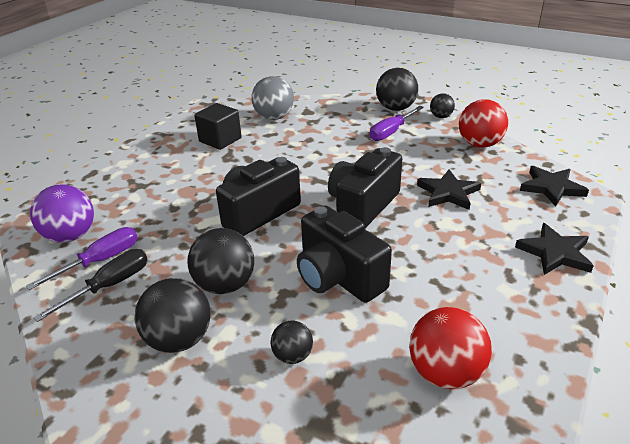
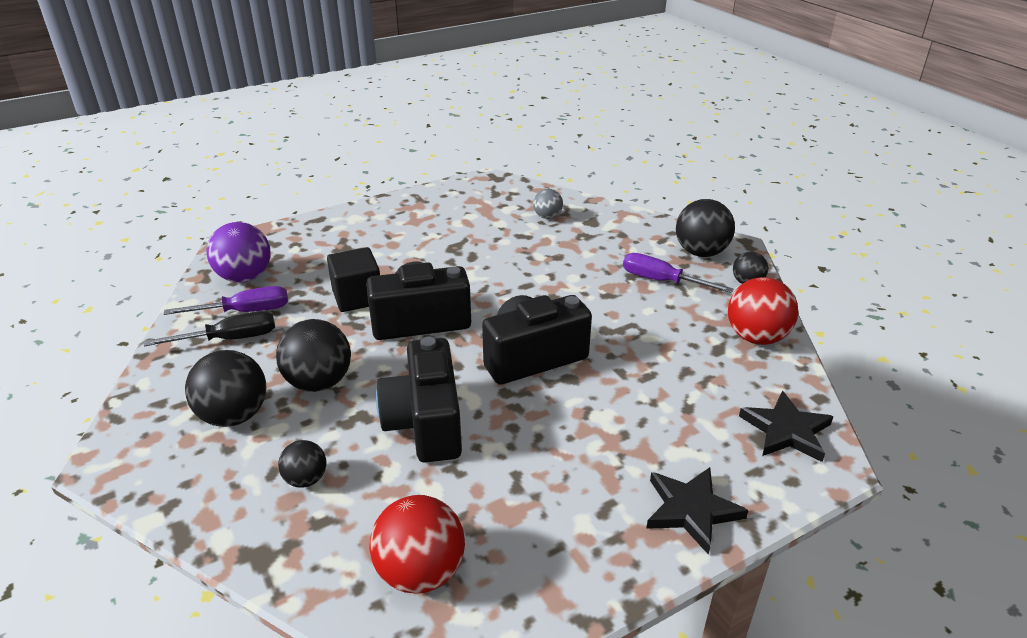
camera: 30 degrees right, 0 degrees up
black cube [194,103,241,150] -> black cube moved to [327,247,380,312]
grey ball [252,76,294,120] -> grey ball [533,189,563,219], size x0.56
purple screwdriver [370,106,424,141] -> purple screwdriver turned 45 degrees clockwise [623,253,733,293]
black star [417,169,481,210] -> none

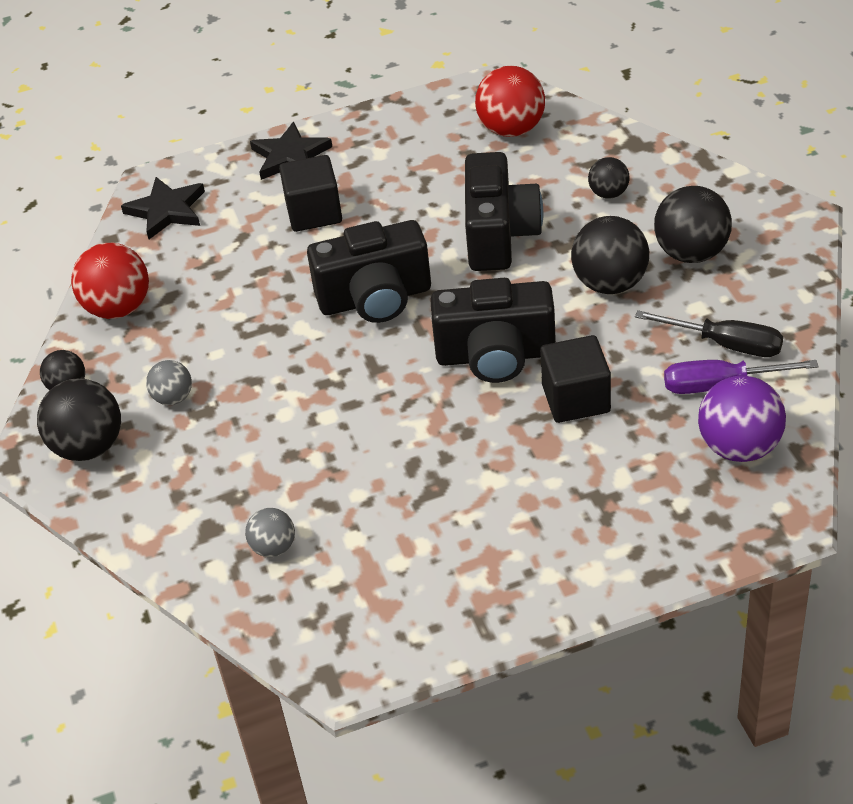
camera: 165 degrees left, 10 degrees up
black screwdriver [144,311,275,346] -> black screwdriver turned 150 degrees counterclockwise [635,310,783,357]
purple screwdriver [623,253,733,293] -> grey ball [146,360,192,405]
none -> black cube [279,155,342,232]

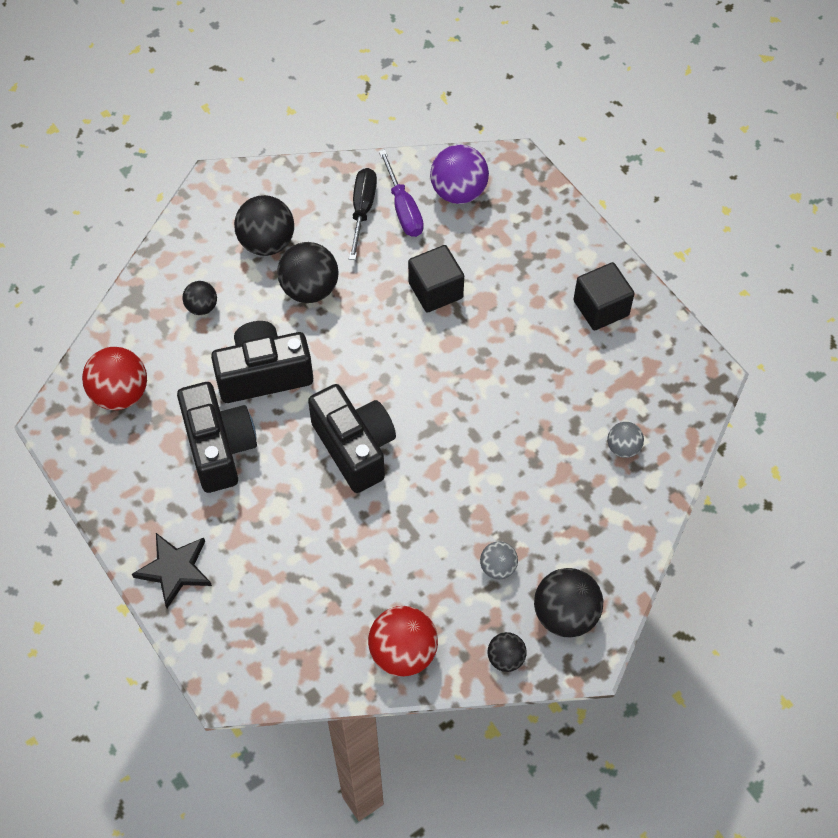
camera: 110 degrees left, 15 degrees up
black star [121,177,205,239] -> none
black cube [279,155,342,232] -> black cube moved to [573,262,635,330]
black camera [430,278,556,383] -> black camera moved to [177,382,257,493]

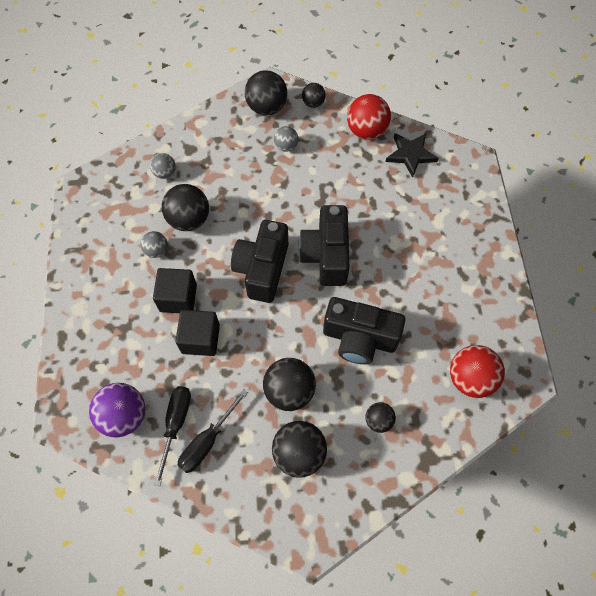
camera: 150 degrees left, 5 degrees up
black star [132,533,212,608] -> black star moved to [386,133,439,178]
black camera [177,382,257,493] -> black camera moved to [231,220,288,303]
purple screwdriver [379,150,424,237] -> black screwdriver [154,386,191,486]
black cube [573,262,635,330] -> black cube moved to [153,268,197,313]
none -> grey ball [140,231,168,258]
none -> black ball [162,184,209,231]

